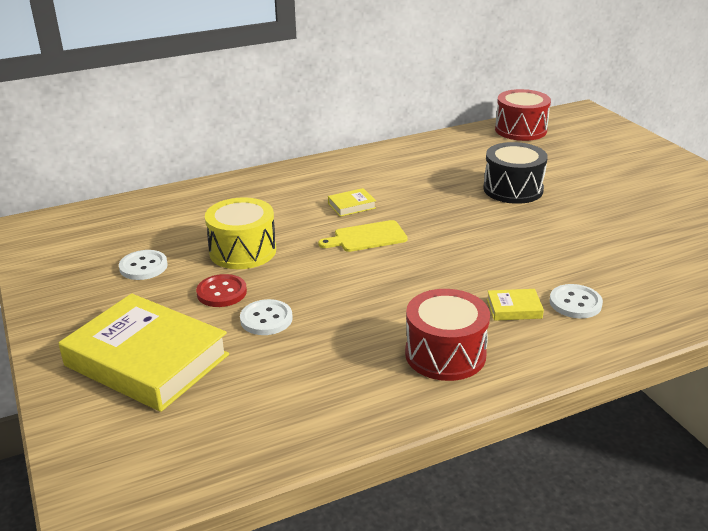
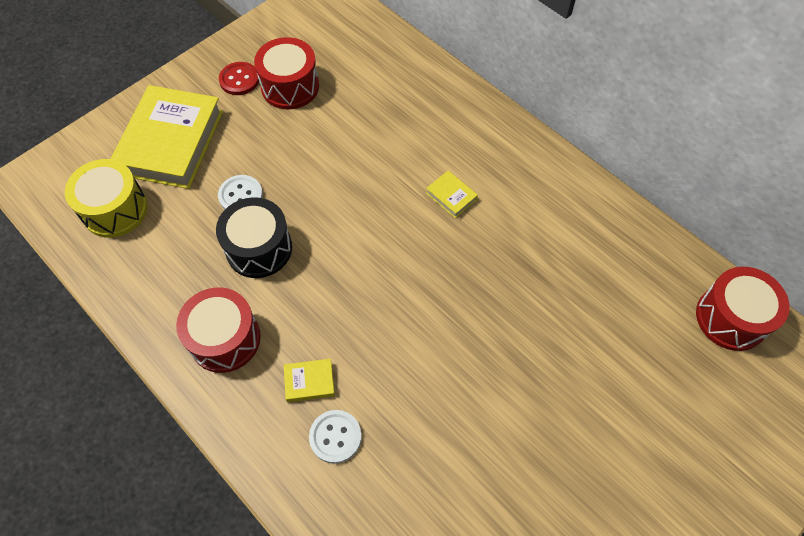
camera: 70 degrees right, 30 degrees up
white button [119,250,168,280] -> red drum [254,37,319,109]
red button [196,274,247,307] -> red button moved to [219,62,259,95]
yellow drum [205,197,276,269] -> yellow drum moved to [65,159,148,238]
yellow cutting board [318,220,408,252] -> none
black drum [483,142,548,204] -> black drum moved to [216,197,292,278]
yellow book [487,289,544,321] -> yellow book turned 75 degrees counterclockwise [284,359,335,402]

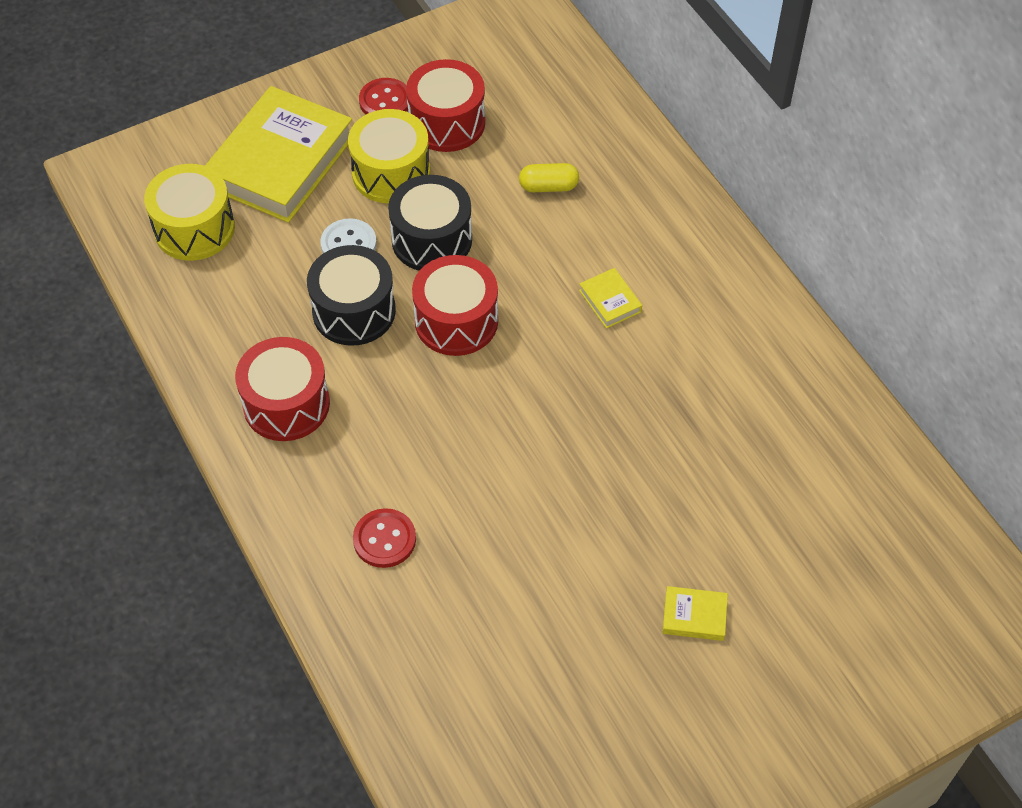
camera: 15 degrees right, 5 degrees down
yellow book [284,359,335,402] -> yellow book moved to [663,586,728,641]
white button [309,410,362,464] -> red button [353,508,416,568]
red drum [696,267,790,351] -> red drum moved to [412,255,498,356]
none -> yellow drum [348,109,430,204]
none -> black drum [388,175,472,271]
none -> yellow capsule [519,163,579,192]

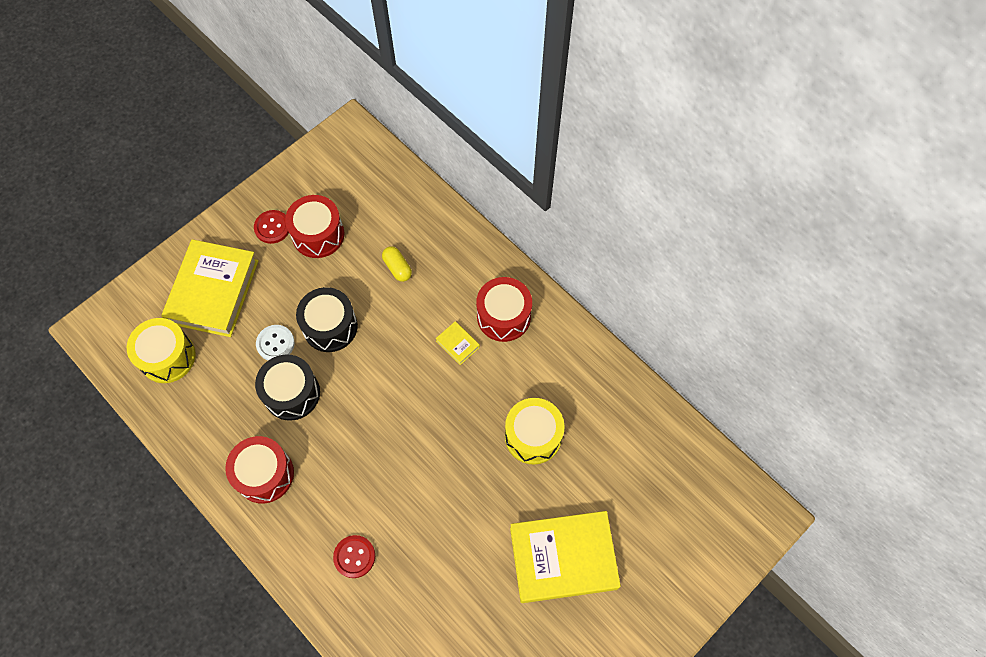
camera: 15 degrees left, 10 degrees up
yellow drum [348,109,430,204] -> yellow drum moved to [505,398,565,465]
red drum [412,255,498,356] -> red drum moved to [476,277,532,342]
yellow capsule [519,163,579,192] -> yellow capsule turned 75 degrees clockwise [382,246,412,282]
yellow book [663,586,728,641] -> yellow book [510,511,621,603], size x2.49

